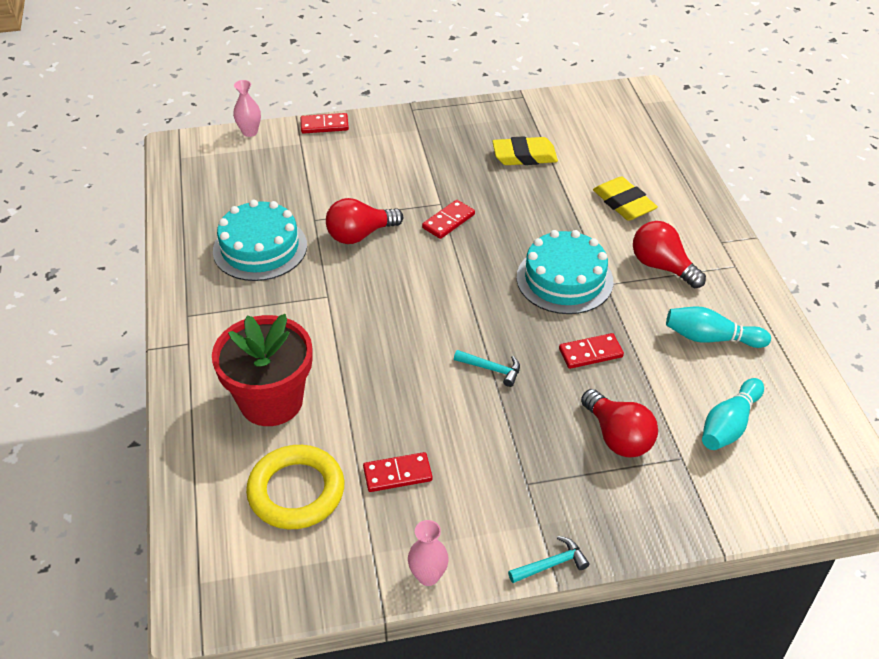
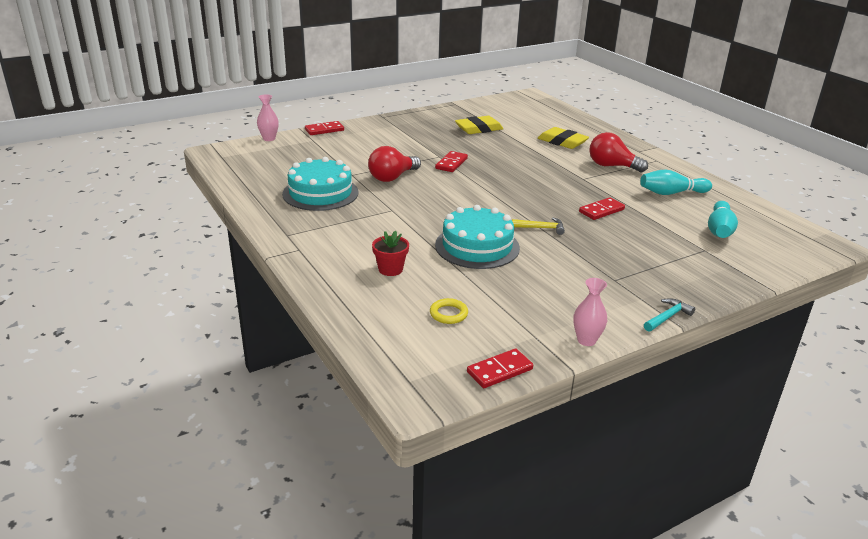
camera: 20 degrees left, 15 degrees down
red flower pot [212,314,313,426] -> red flower pot [372,231,409,276], size x0.46
yellow ring [246,445,344,529] -> yellow ring [430,298,468,324], size x0.47
red domino [363,452,433,492] -> red domino moved to [467,348,533,388]
turquoise hammer [454,350,520,387] -> yellow hammer [512,217,565,235]
turquoise cake [516,230,613,314] -> turquoise cake moved to [435,205,520,269]
red light bulb [581,389,658,457] -> none

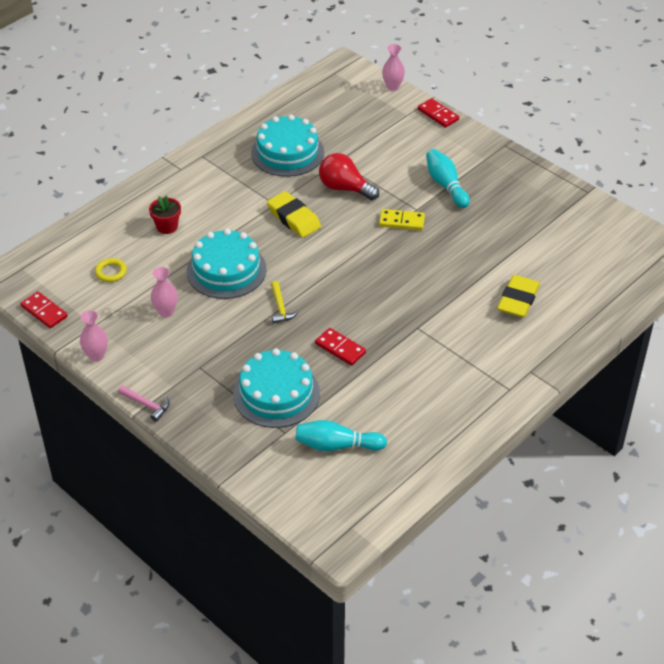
camera: 75 degrees right, 15 degrees up
red domino [435,151,468,172] -> yellow domino [379,209,425,230]
yellow eraser [455,116,504,134] -> yellow eraser moved to [267,191,321,238]
red light bulb [589,132,648,172] -> none
turquoise bowling pin [640,169,712,195] -> turquoise bowling pin moved to [426,149,470,208]
turquoise hammer [644,298,695,332] -> pink hammer [118,385,170,422]
none -> pink vase [151,267,178,317]
none -> turquoise cake [233,348,320,428]

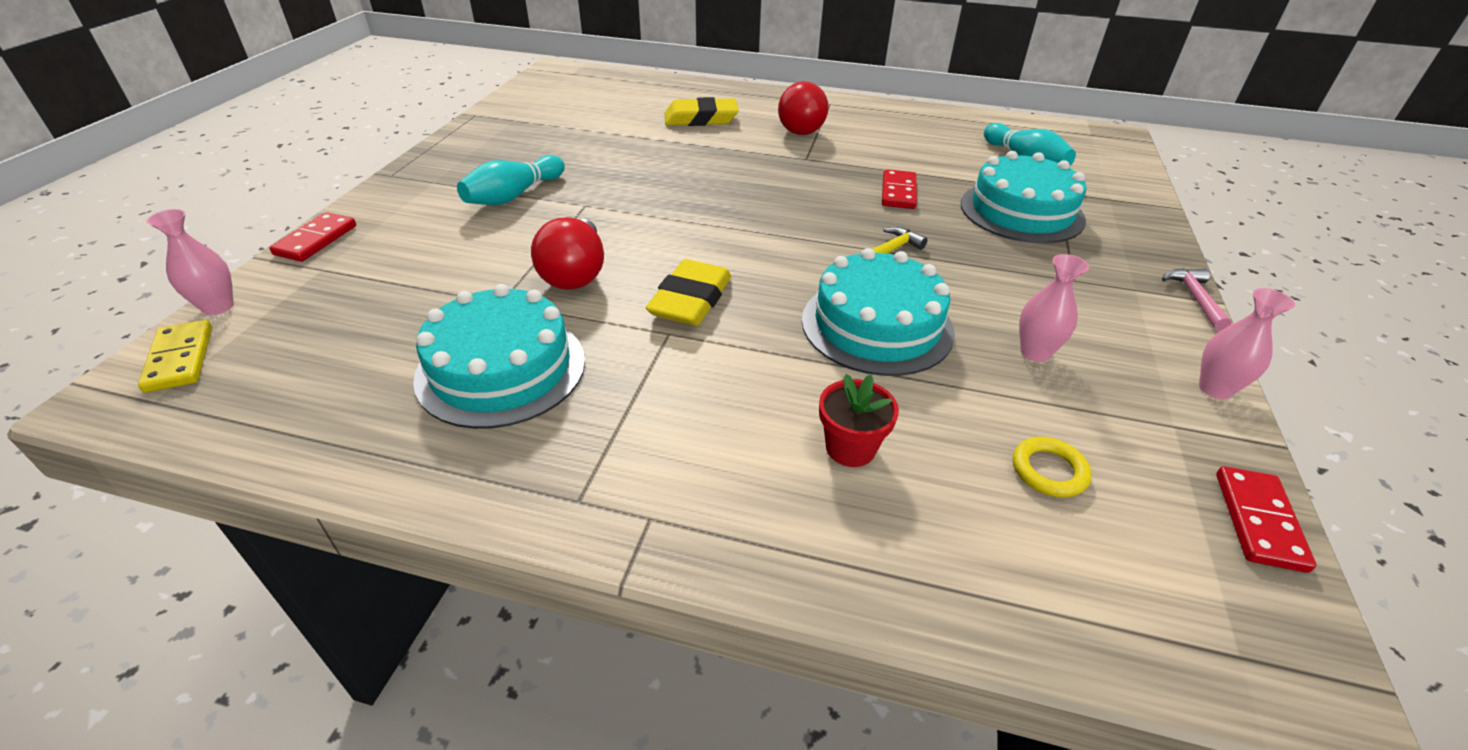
camera: 120 degrees left, 5 degrees down
yellow domino [379,209,425,230] -> yellow domino moved to [138,320,212,393]
none -> red light bulb [778,81,828,135]

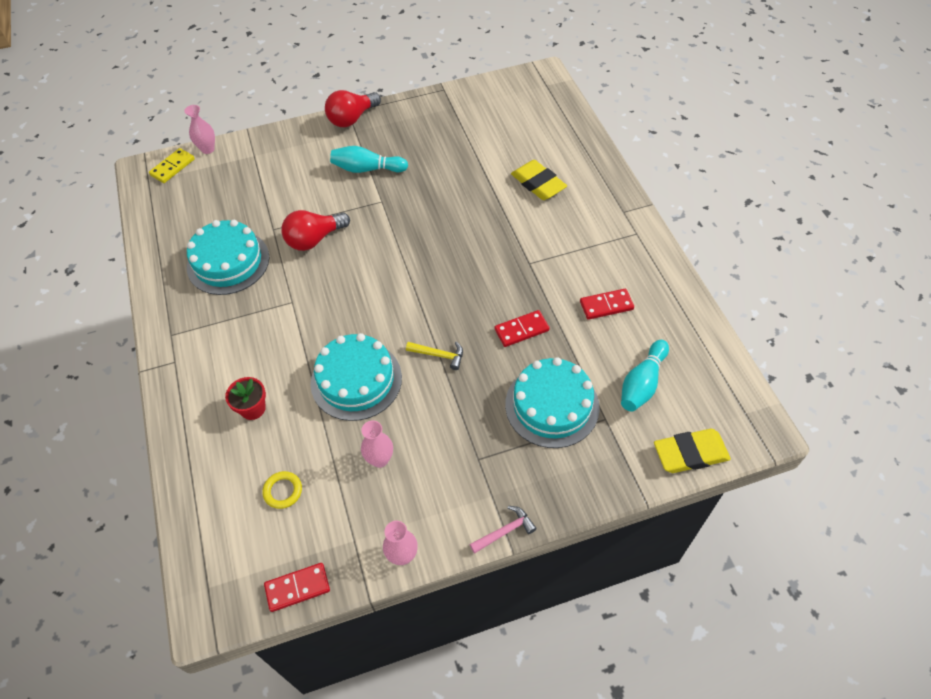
camera: 60 degrees right, 15 degrees up
red domino [269,212,356,262] -> red domino moved to [580,289,634,320]
yellow eraser [646,259,731,326] -> yellow eraser moved to [654,429,731,473]
red light bulb [778,81,828,135] -> red light bulb moved to [325,90,381,127]

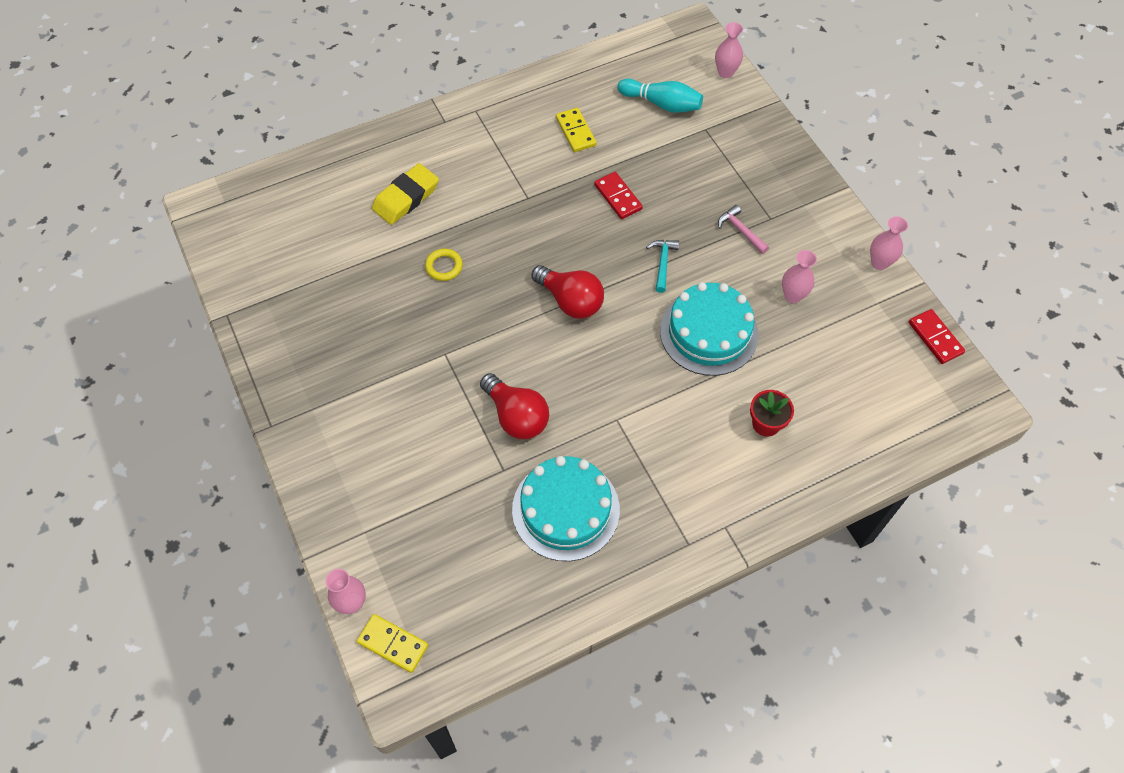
camera: 100 degrees left, 5 degrees up
yellow ring [262,471,302,509] -> yellow ring moved to [425,249,463,281]
red light bulb [325,90,381,127] -> red light bulb moved to [531,265,604,319]
turquoise bowling pin [330,146,408,173] -> none
yellow hammer [406,341,463,370] -> turquoise hammer [646,240,679,293]
pink hammer [469,506,537,554] -> pink hammer moved to [718,205,769,254]
turquoise cake [505,357,600,448] -> none
red domino [580,289,634,320] -> yellow domino [556,108,597,152]
yellow eraser [654,429,731,473] -> pink vase [715,22,743,78]

